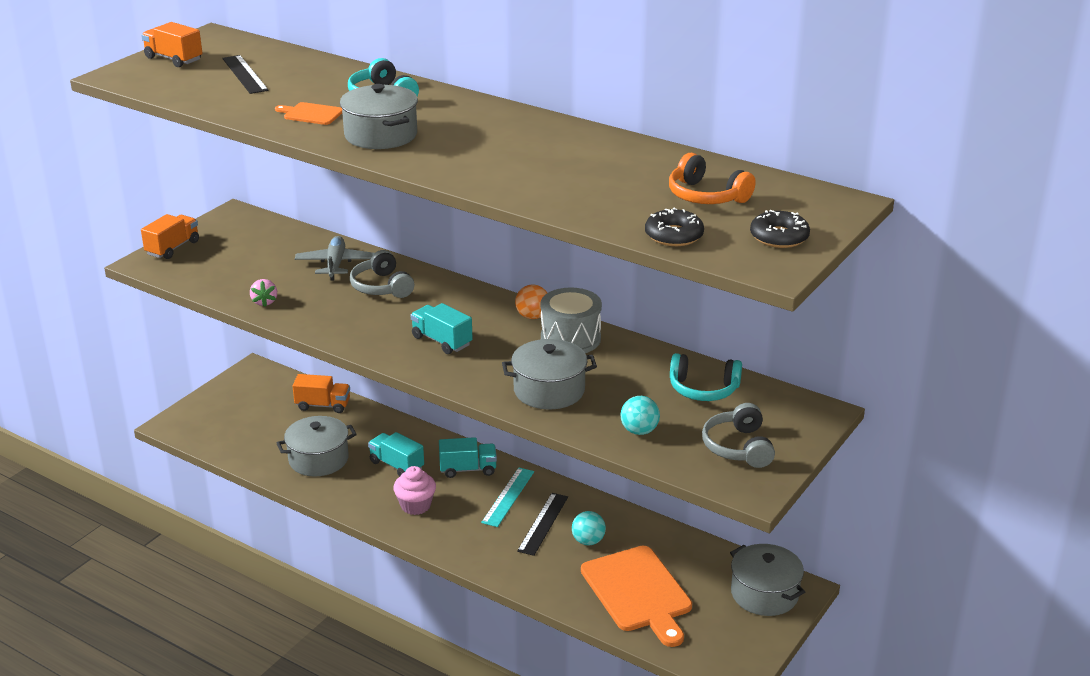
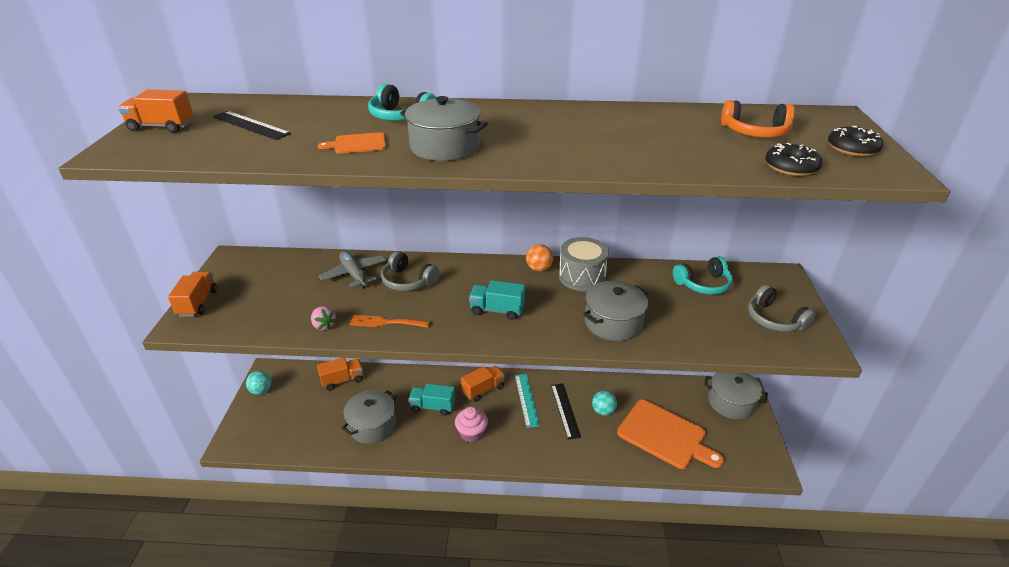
camera: 30 degrees left, 5 degrees up
turquoise truck [439,437,497,478] -> orange truck [461,366,505,402]
turquoise ball [620,396,660,435] -> turquoise ball moved to [246,371,271,395]
none -> orange fork [349,315,430,328]

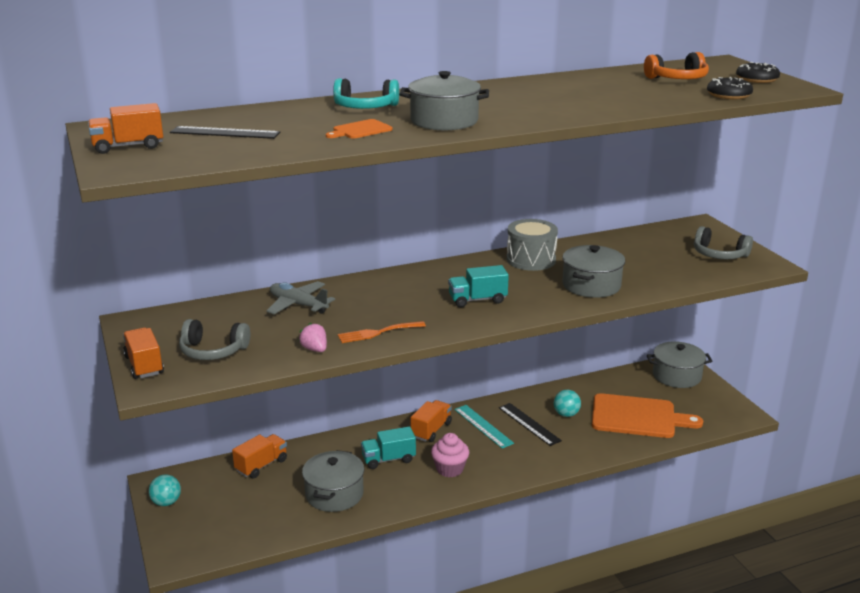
camera: 25 degrees left, 10 degrees down
pink strawberry [311,306,337,330] -> pink strawberry turned 150 degrees counterclockwise [299,323,327,352]
grey headphones [381,251,439,291] -> grey headphones moved to [179,319,251,360]
orange ball [526,244,553,272] -> none
turquoise headphones [673,256,733,295] -> none

